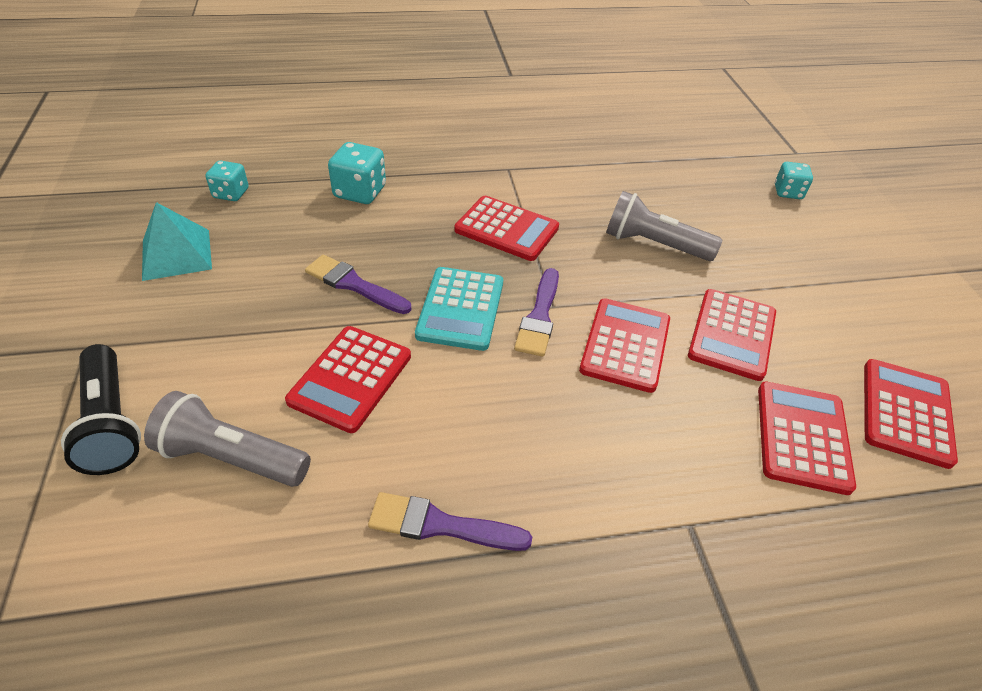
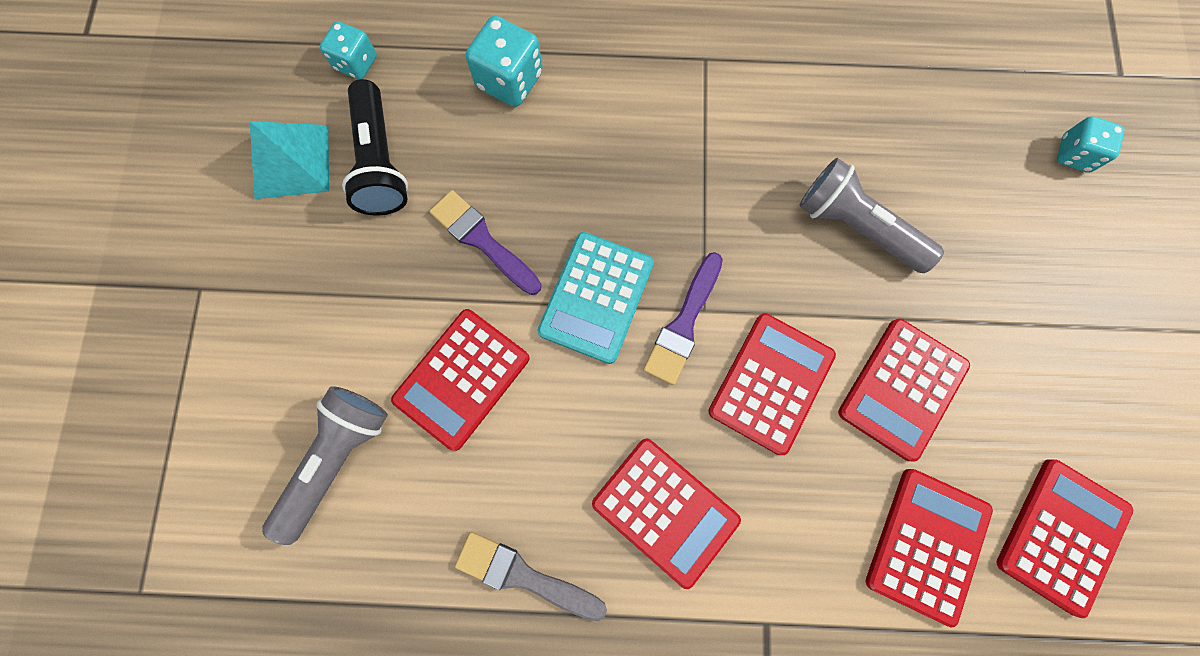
camera: 15 degrees right, 30 degrees up
black flashlight [61,344,141,475] -> black flashlight moved to [342,79,408,216]
grey flashlight [144,391,311,487] -> grey flashlight turned 90 degrees clockwise [262,386,388,545]
purple brush [368,492,532,551] -> grey brush [455,532,607,621]
red calculator [455,196,559,261] -> red calculator moved to [592,439,741,589]

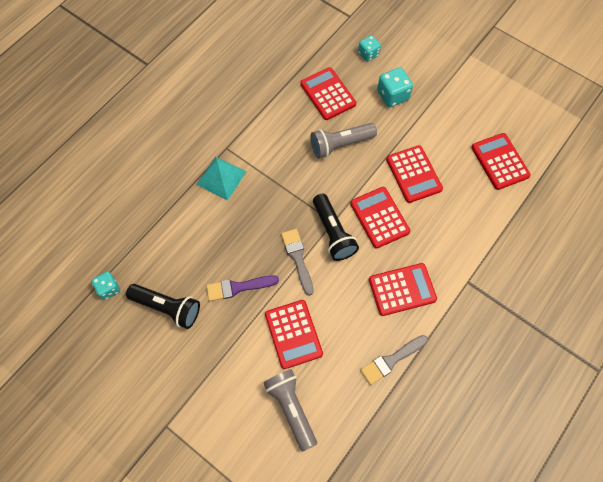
camera: 55 degrees left, 10 degrees down
turquoise pyramid [250,121,329,199] -> turquoise pyramid moved to [196,156,246,200]
turquoise dice [466,16,543,107] -> turquoise dice moved to [377,67,413,107]
turquoise calculator [538,232,654,364] -> grey brush [281,229,314,296]
purple brush [643,252,723,385] -> black flashlight [313,194,359,261]
red calculator [865,469,993,628] -> red calculator moved to [300,67,356,120]

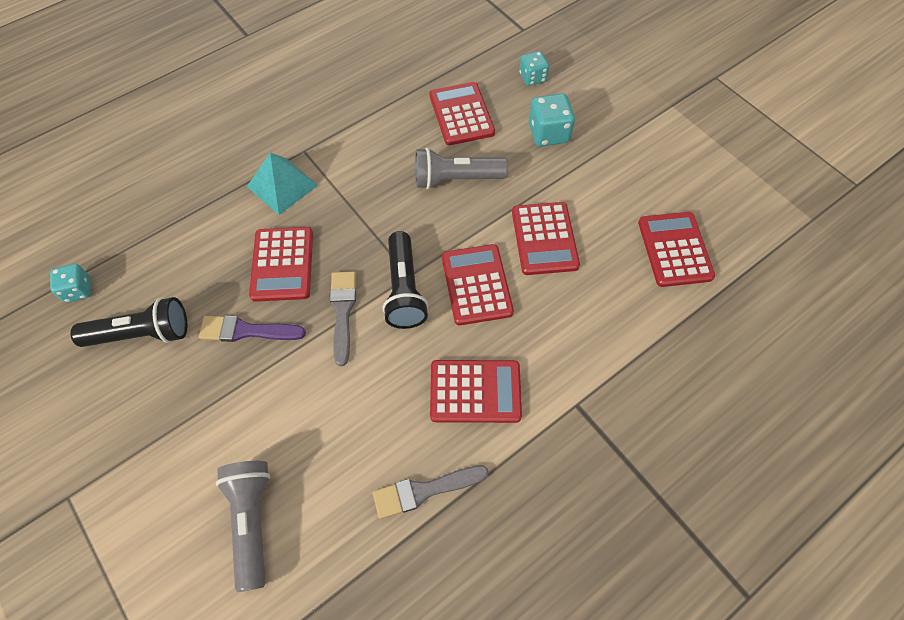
camera: 15 degrees right, 5 degrees down
black flashlight [126,284,200,329] -> black flashlight turned 45 degrees counterclockwise [70,297,187,347]
red calculator [265,300,323,369] -> red calculator moved to [249,227,313,302]

